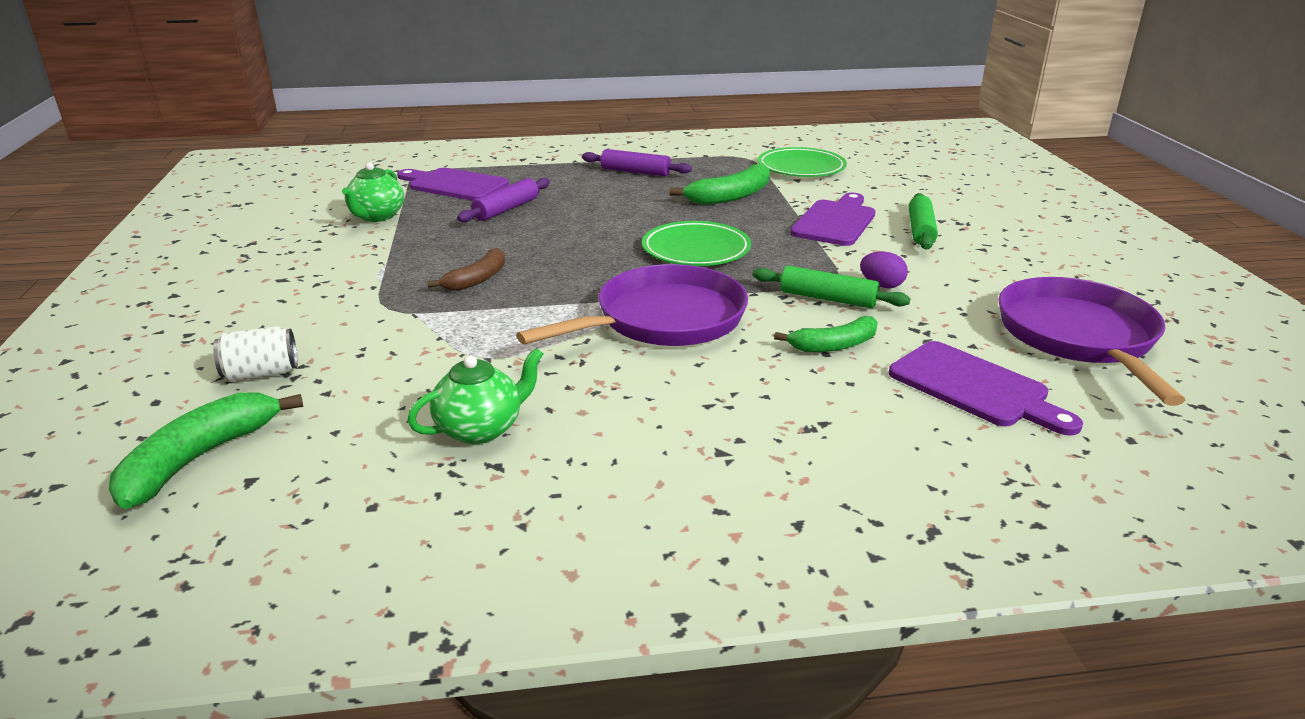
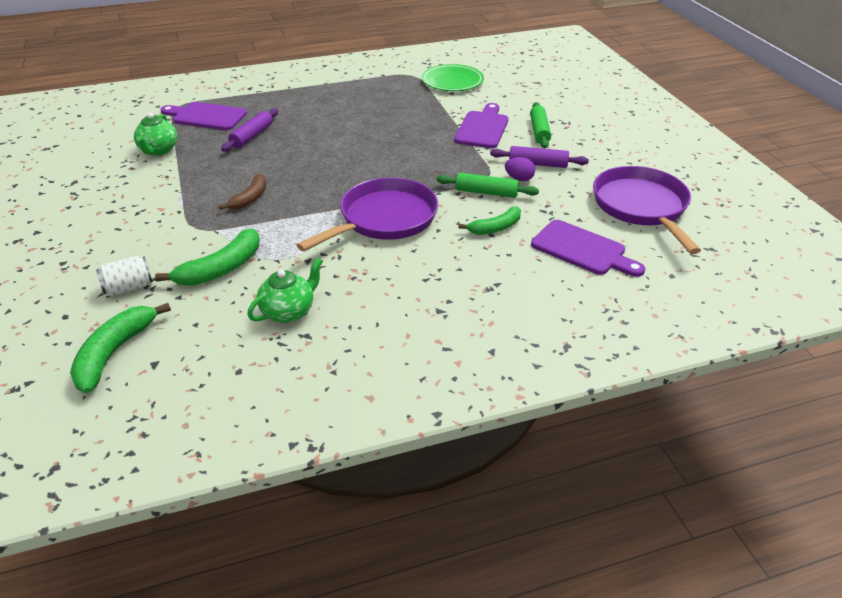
camera: 10 degrees left, 10 degrees up
purple rolling pin [582,149,692,177] -> purple rolling pin moved to [490,146,589,168]
green plate [642,221,751,266] -> none
green banana [670,163,770,205] -> green banana moved to [155,228,260,286]

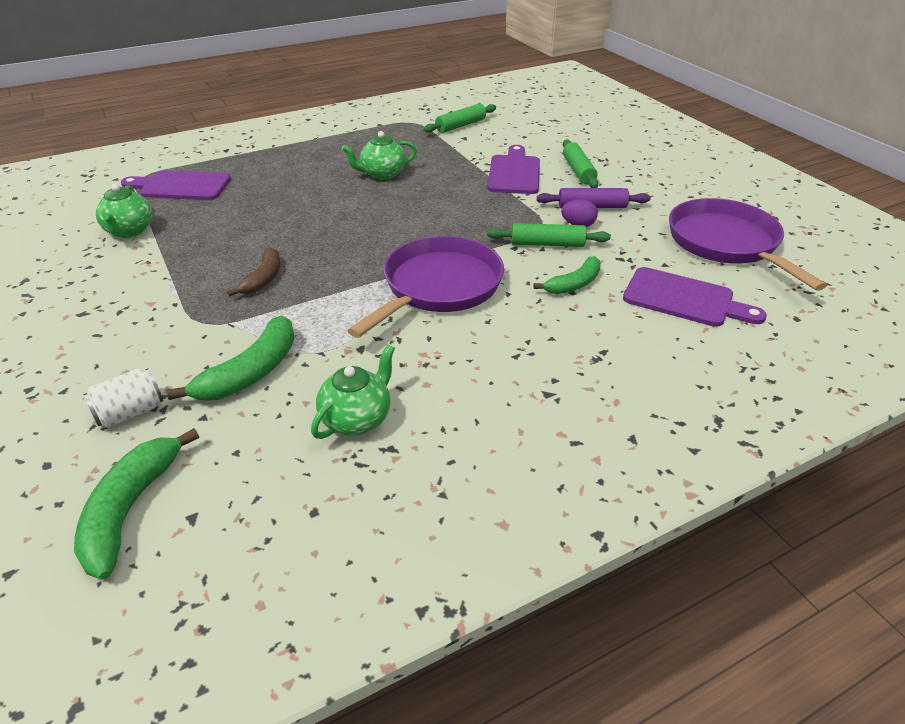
camera: 10 degrees left, 0 degrees up
purple rolling pin [221,108,278,152] -> none
green plate [422,64,484,91] -> green rolling pin [423,104,496,133]
none -> green teapot [342,131,417,180]

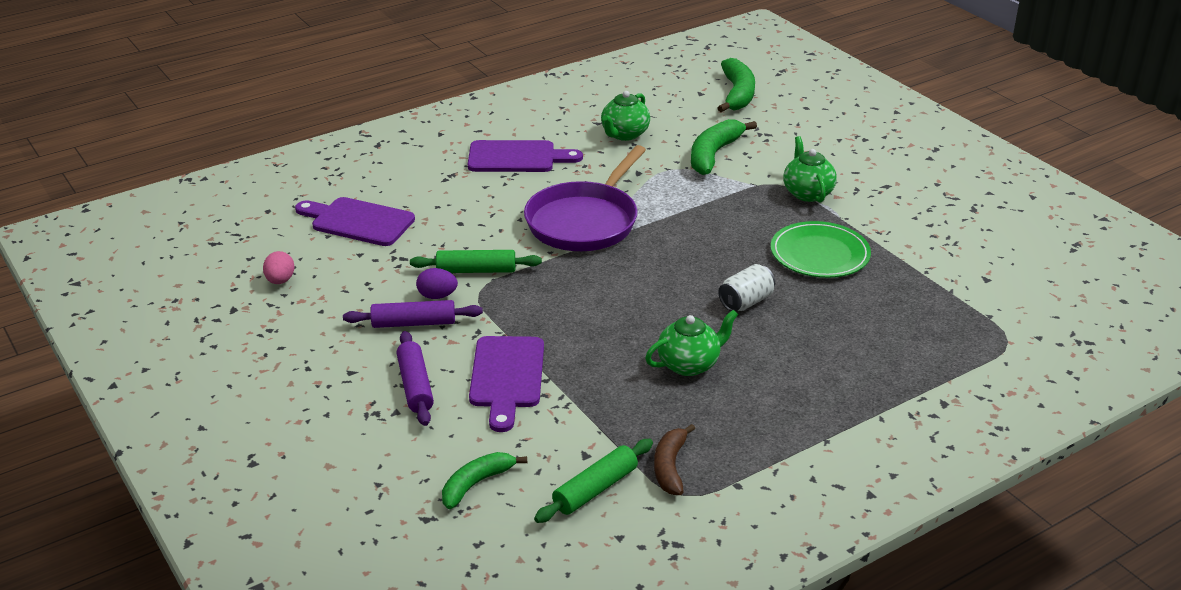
camera: 175 degrees right, 5 degrees down
white can [83,368,163,428] -> white can moved to [718,264,775,312]
green teapot [96,184,153,238] -> green teapot moved to [783,136,837,202]
purple cutting board [121,170,231,200] -> purple cutting board moved to [468,140,583,172]
brown banana [227,247,280,296] -> brown banana moved to [654,424,695,495]
green banana [533,256,601,294] -> green banana moved to [442,452,527,509]
green rolling pin [563,140,599,188] -> purple rolling pin [397,331,434,426]
purple pan [669,198,827,291] -> pink egg [263,251,295,284]
none -> green plate [771,221,871,278]

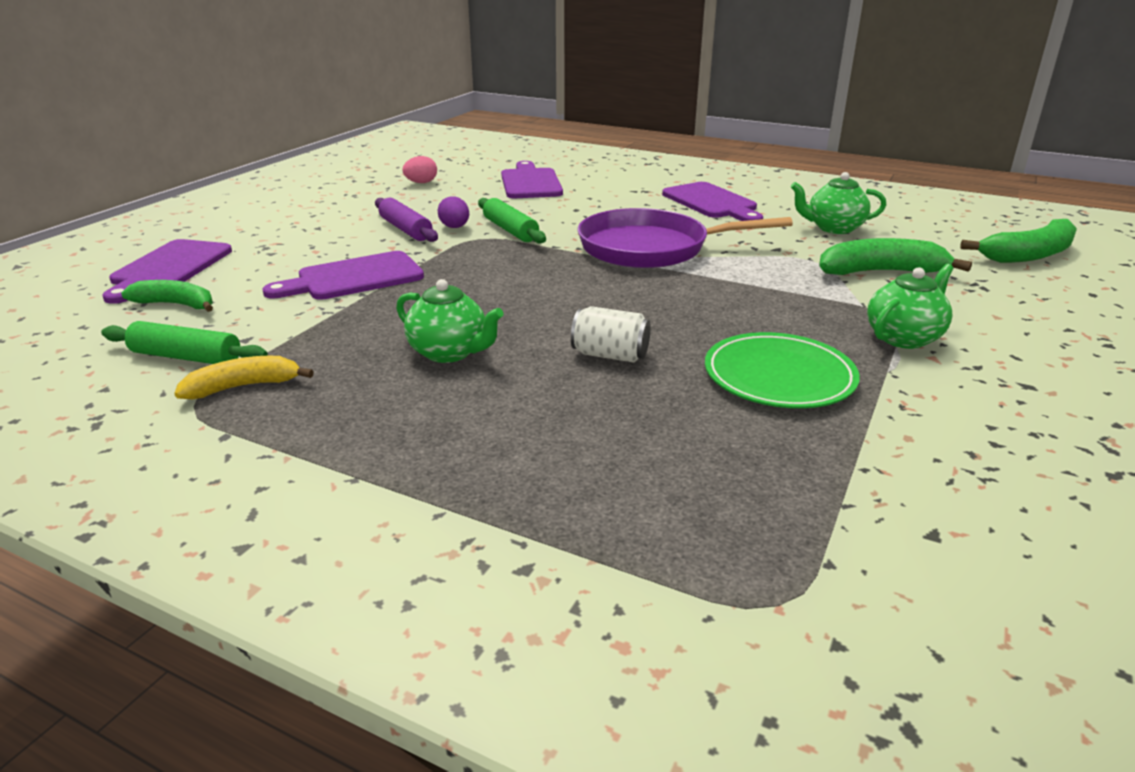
camera: 60 degrees right, 5 degrees down
purple rolling pin [397,331,434,426] -> none
brown banana [654,424,695,495] -> yellow banana [174,356,314,399]
none -> purple cutting board [102,239,232,304]

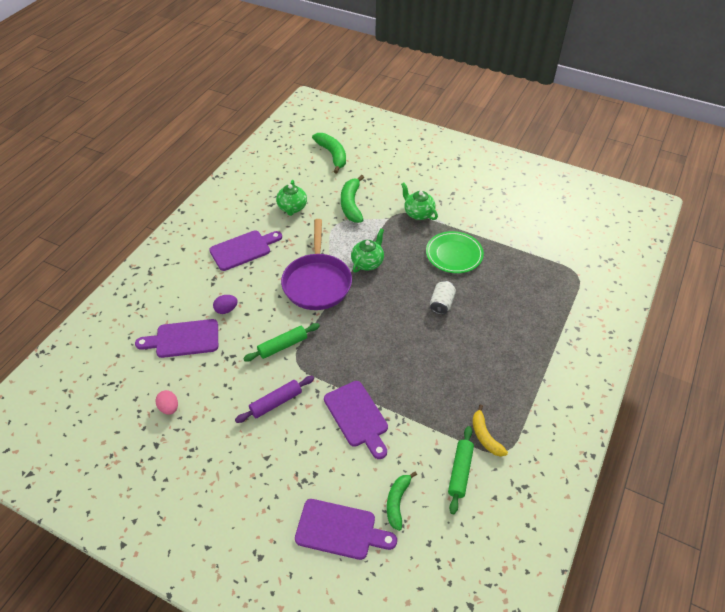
camera: 90 degrees left, 20 degrees up
green teapot [396,279,504,363] -> green teapot moved to [351,228,384,273]
purple egg [438,196,469,228] -> purple egg moved to [213,295,238,314]

